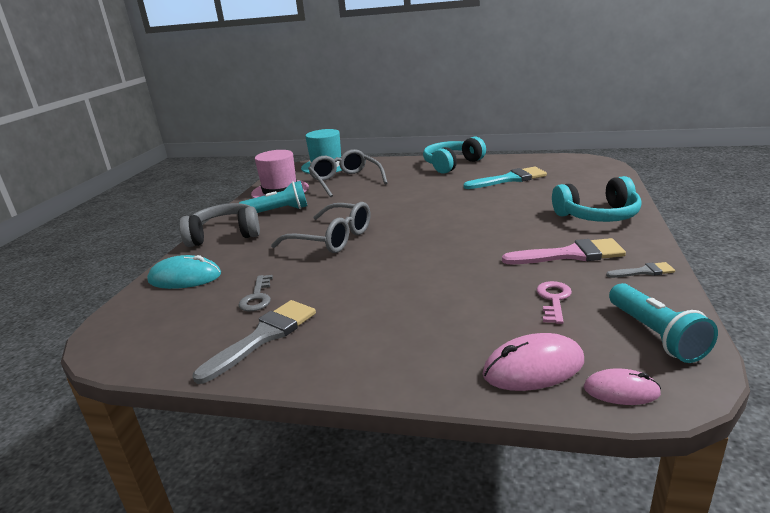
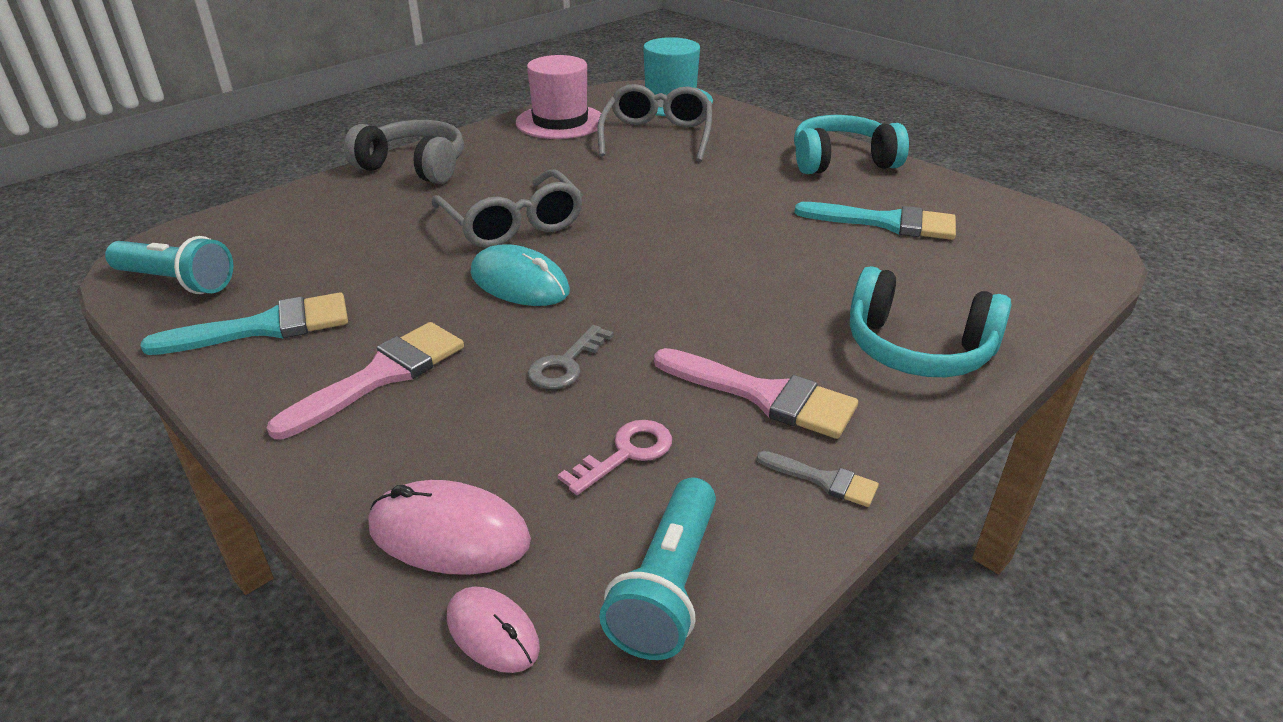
camera: 30 degrees right, 10 degrees up
turquoise mouse [147,255,221,289] -> turquoise mouse moved to [471,244,570,306]
grey brush [193,300,316,384] -> turquoise brush [140,292,348,355]
grey key [238,275,273,311] -> grey key moved to [528,325,614,389]
turquoise flashlight [239,181,307,213] -> turquoise flashlight moved to [105,236,233,294]
none -> pink brush [267,322,464,439]

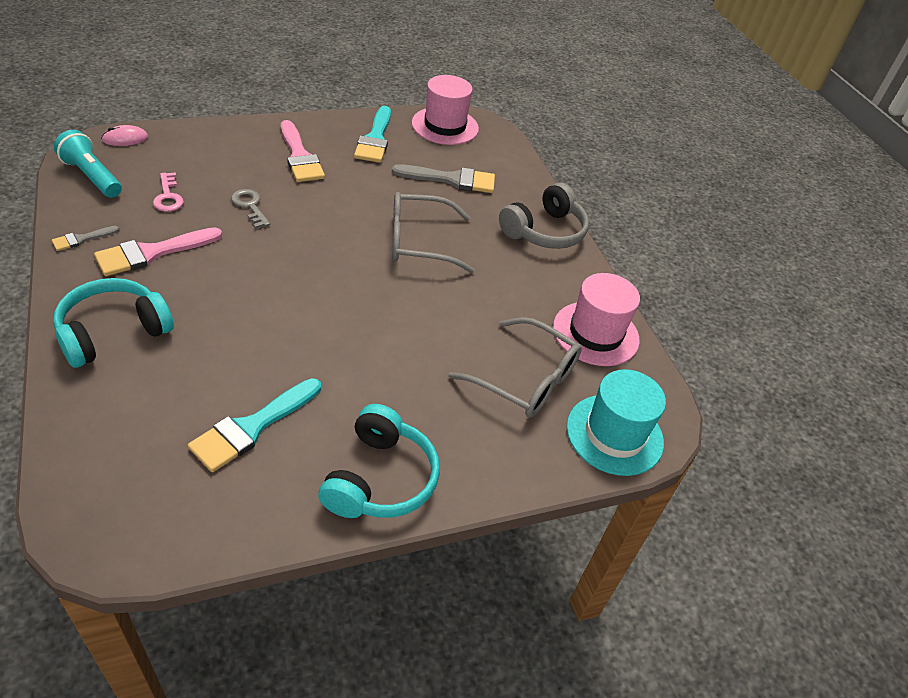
camera: 110 degrees right, 10 degrees up
turquoise flashlight [105,236,233,294] -> pink hat [412,75,479,145]
pink mouse [368,480,531,575] -> none
turquoise mouse [471,244,570,306] -> none
none -> grey brush [392,164,495,193]

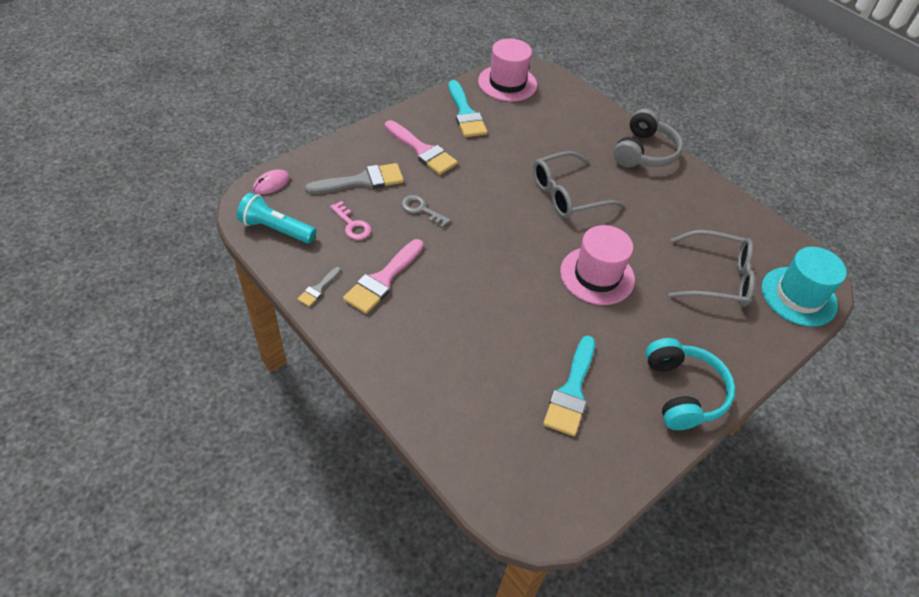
camera: 20 degrees left, 5 degrees up
turquoise headphones [53,278,174,368] -> none
grey brush [392,164,495,193] -> grey brush moved to [305,163,404,194]
pink hat [553,273,640,366] -> pink hat moved to [560,225,635,305]

